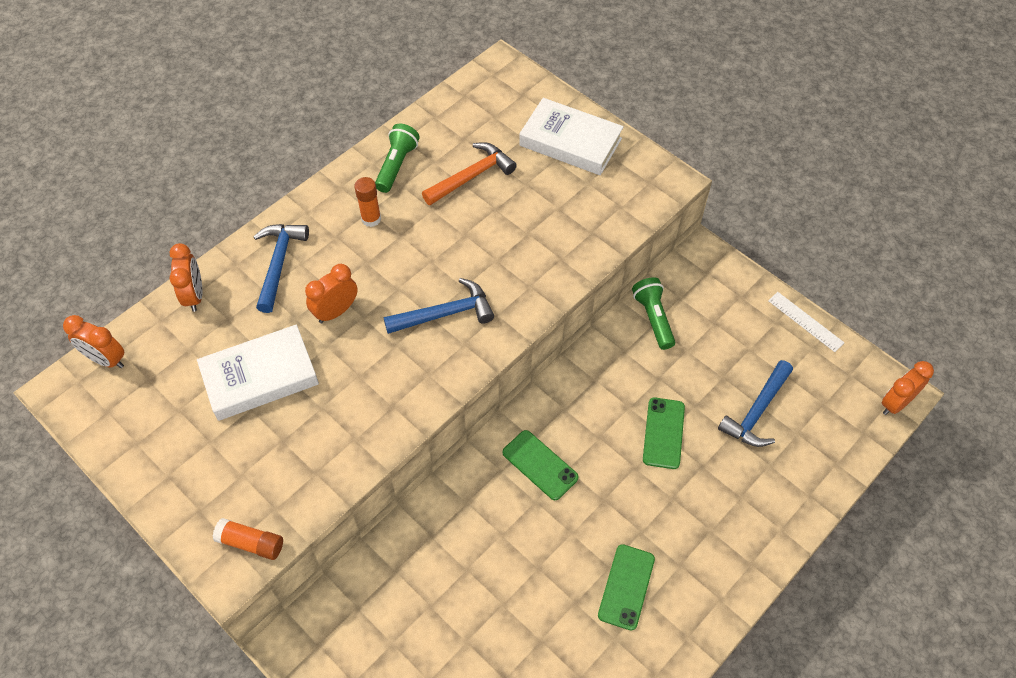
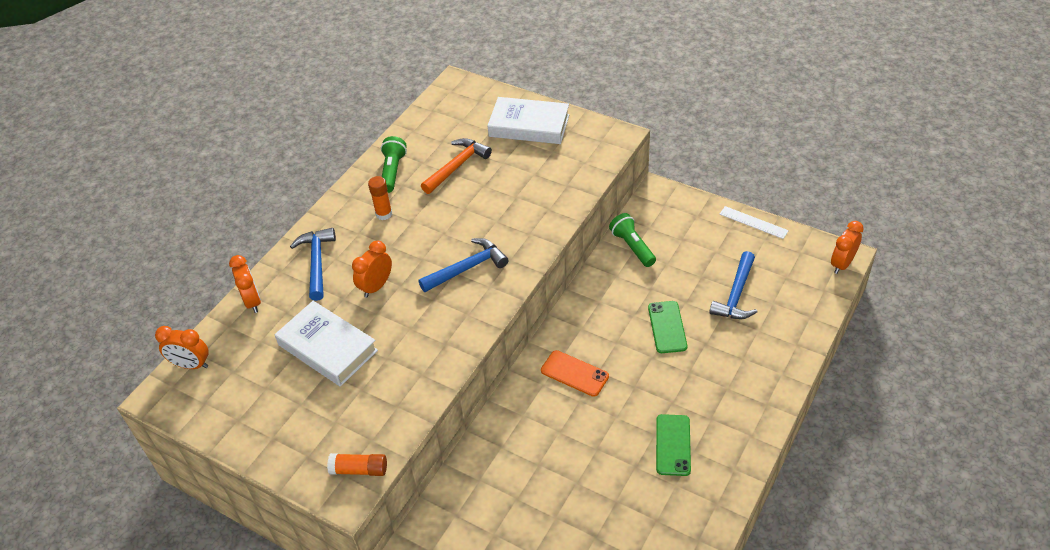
camera: 10 degrees left, 10 degrees down
white book [197,324,319,421] -> white book turned 75 degrees clockwise [275,301,378,386]
green phone [503,430,579,500] -> orange phone [541,350,609,397]

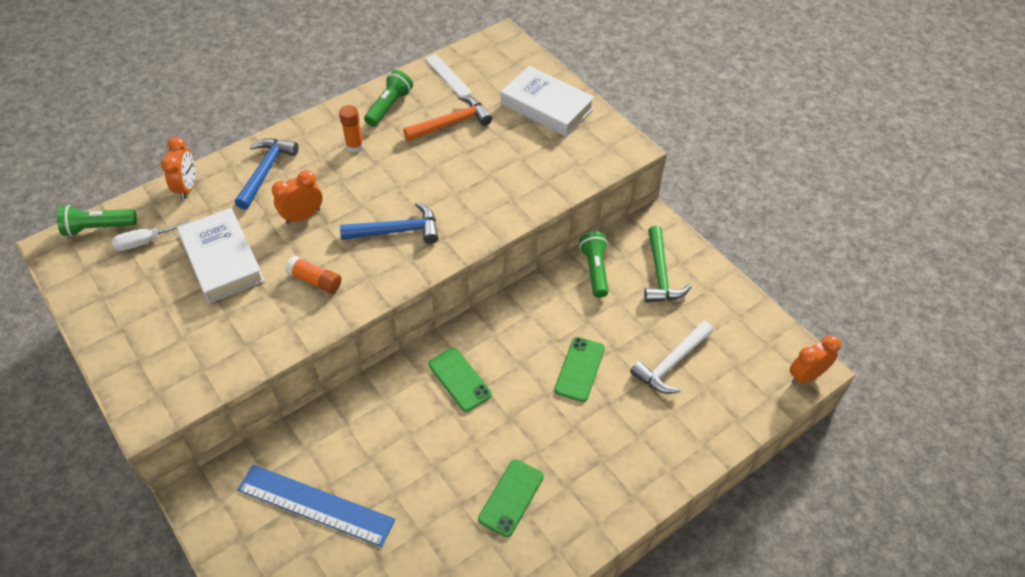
camera: 20 degrees right, 5 degrees up
orange clock [155,326,208,369] -> green flashlight [57,205,137,236]
orange glue stick [327,453,387,476] -> orange glue stick moved to [286,256,342,294]
orange phone [541,350,609,397] -> green phone [428,347,492,412]
blue hammer [709,251,757,319] -> white hammer [630,321,713,394]
white ruler [720,206,789,239] -> white ruler moved to [425,54,472,96]
none -> white screwdriver [112,221,192,251]
none -> blue ruler [237,465,395,547]
none -> green hammer [644,226,691,303]

